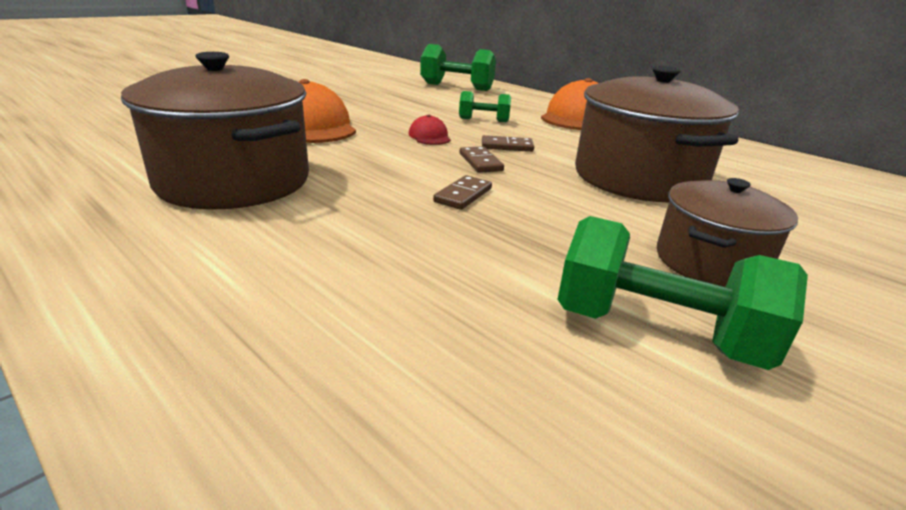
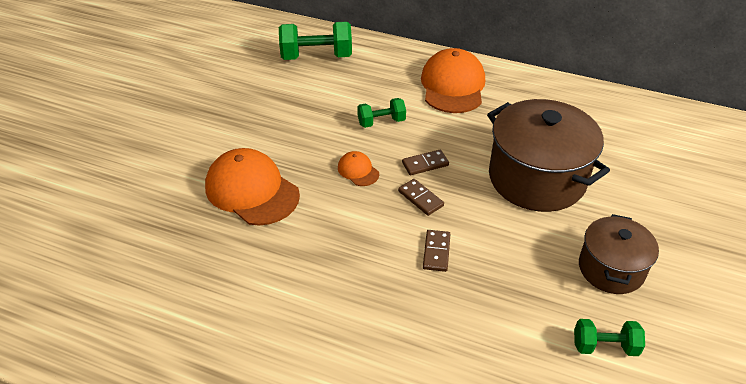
camera: 20 degrees left, 15 degrees up
brown pot [121,52,309,209] -> none
red cap [409,115,451,145] -> orange cap [338,151,379,186]
green dumbbell [557,216,808,370] -> green dumbbell [574,319,645,356], size x0.58

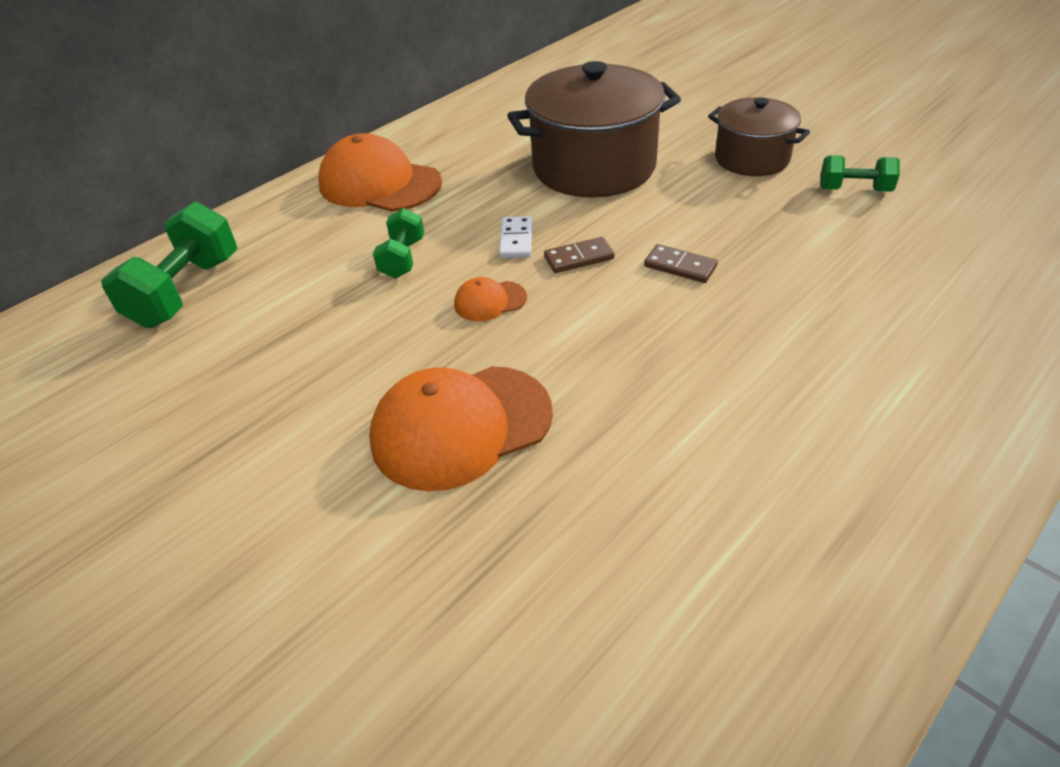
camera: 65 degrees left, 0 degrees up
brown domino [402,150,449,175] -> white domino [499,216,533,258]
green dumbbell [574,319,645,356] -> green dumbbell turned 75 degrees clockwise [820,155,900,192]

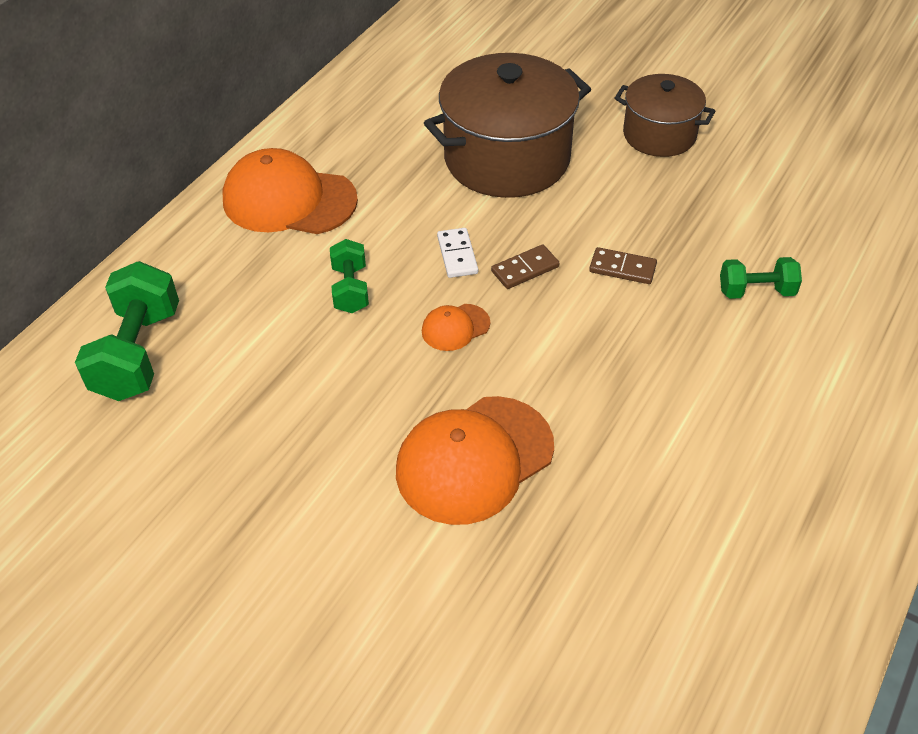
camera: 15 degrees left, 5 degrees up
green dumbbell [820,155,900,192] -> green dumbbell moved to [720,257,802,299]

